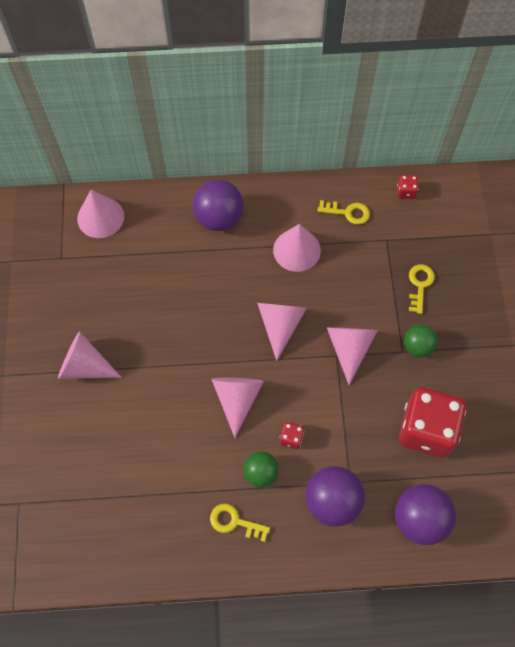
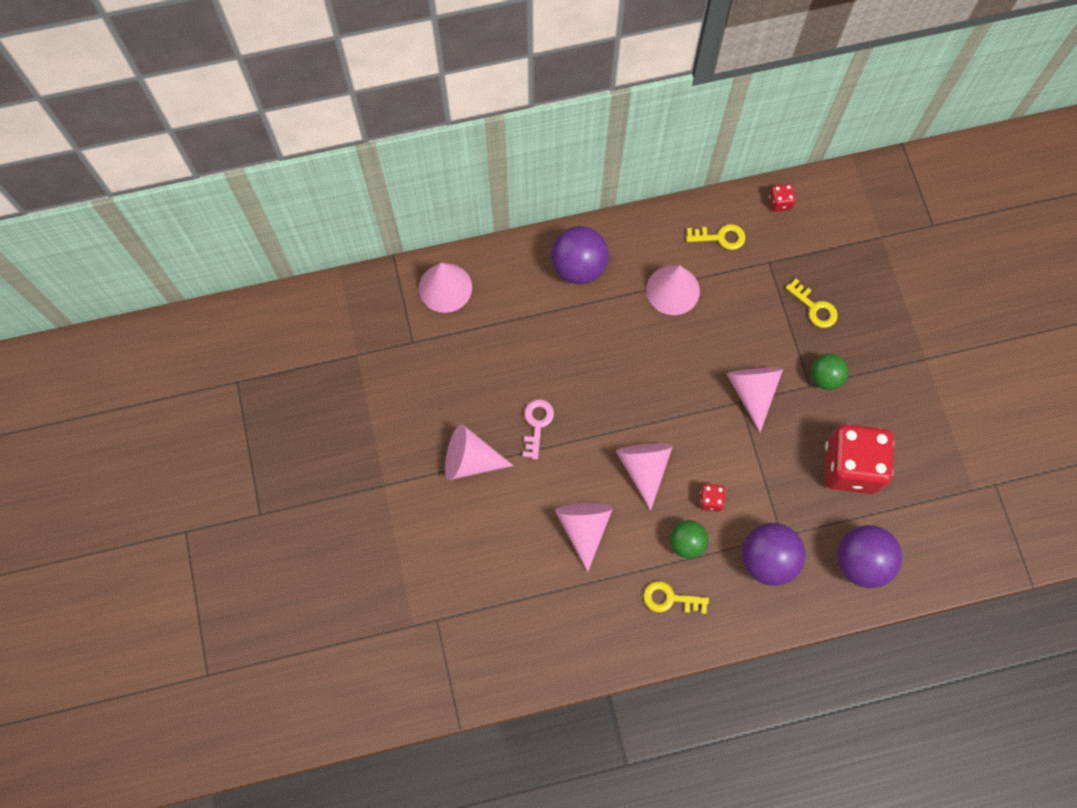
camera: 10 degrees left, 5 degrees up
pink cone [257,303,307,361] -> pink cone moved to [555,503,613,572]
yellow key [409,264,435,314] -> yellow key turned 135 degrees clockwise [786,279,838,328]
none -> pink key [523,399,554,459]

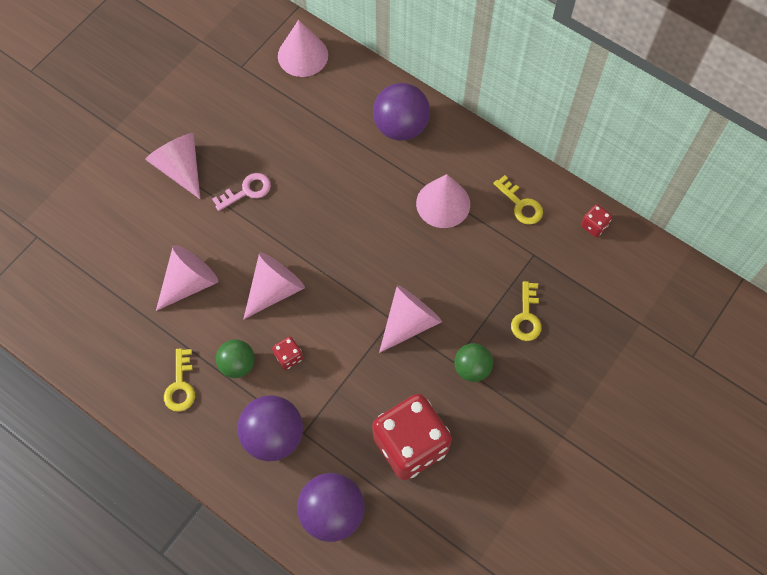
camera: 50 degrees right, 5 degrees down
yellow key [643,581,709,614] -> yellow key turned 150 degrees counterclockwise [164,348,195,412]

